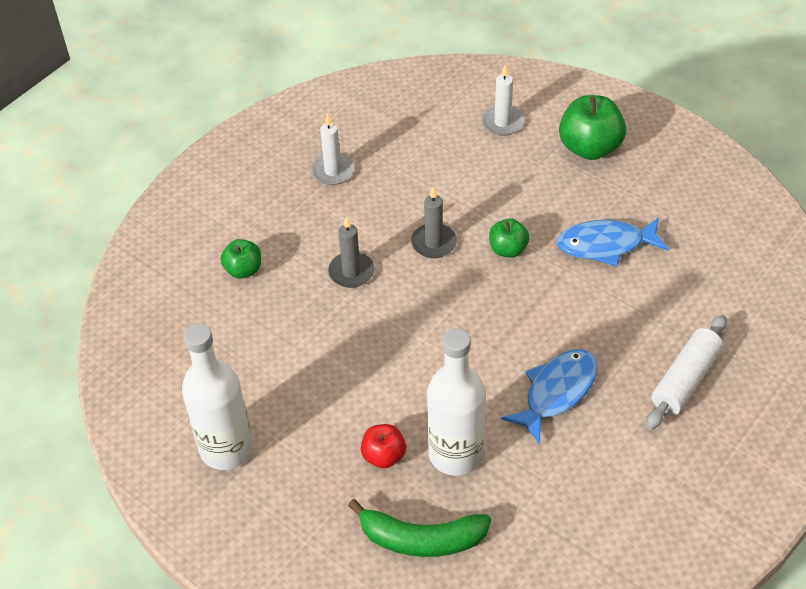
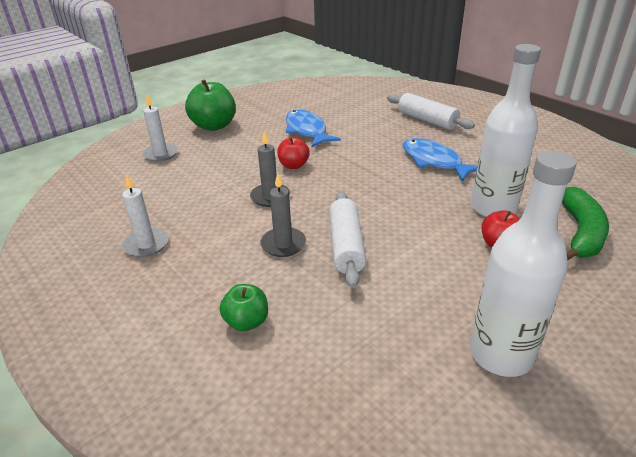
camera: 80 degrees left, 15 degrees down
green apple [489,218,530,258] -> red apple [277,137,310,169]
blue fish [556,217,669,267] -> blue fish turned 150 degrees clockwise [286,110,341,147]
none -> white rolling pin [329,191,366,288]

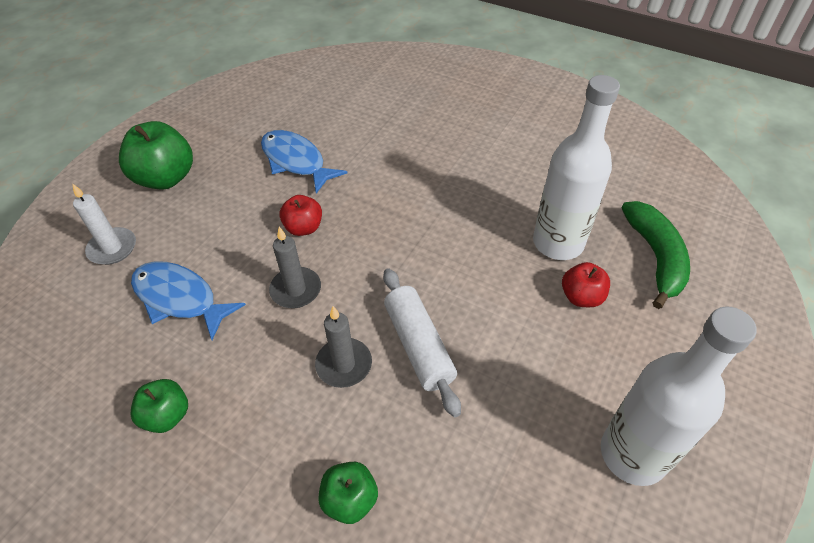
camera: 20 degrees left, 15 degrees up
white candle [122,174,169,257] -> green apple [130,379,188,433]
white rolling pin [387,93,475,130] -> none
blue fish [403,138,477,182] -> blue fish moved to [131,261,246,340]

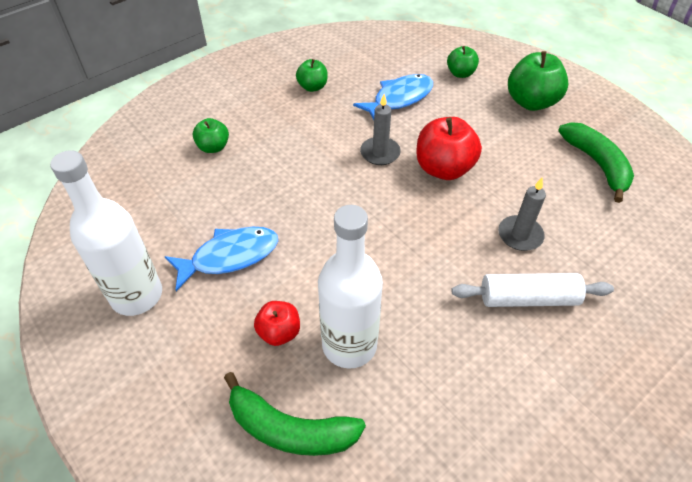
camera: 110 degrees right, 0 degrees up
white candle [72,183,136,265] -> green apple [447,46,479,78]
blue fish [261,130,347,194] -> blue fish moved to [165,227,278,291]
red apple [279,195,322,236] -> red apple [416,117,482,180], size x1.73
grey candle [315,306,372,388] -> grey candle moved to [498,178,546,251]
white rolling pin [383,268,461,417] -> white rolling pin moved to [452,273,614,307]
none -> green banana [558,122,634,203]

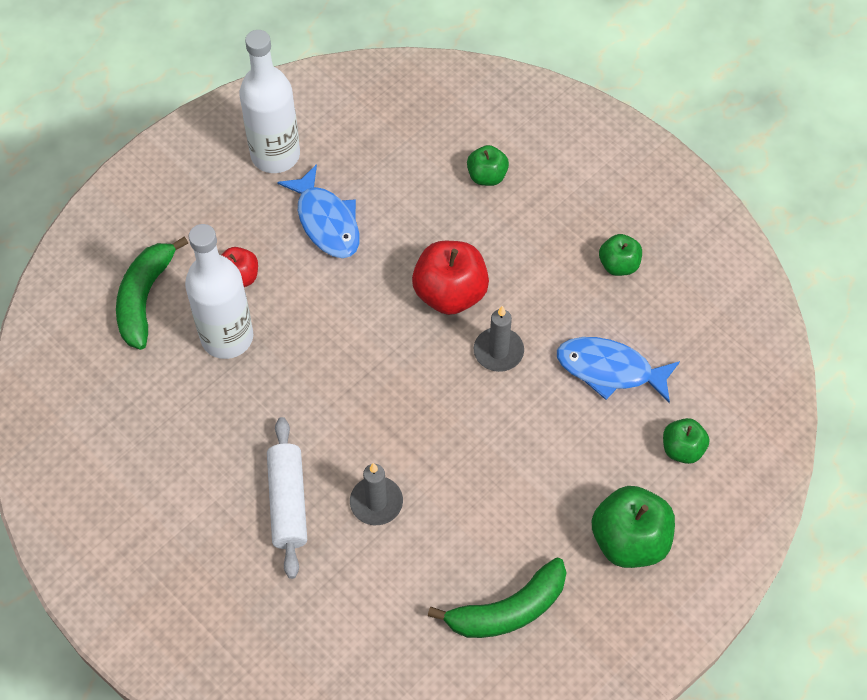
camera: 85 degrees right, 10 degrees up
blue fish [353,74,433,120] -> blue fish turned 150 degrees clockwise [557,337,680,403]
red apple [416,117,482,180] -> red apple moved to [412,241,489,315]

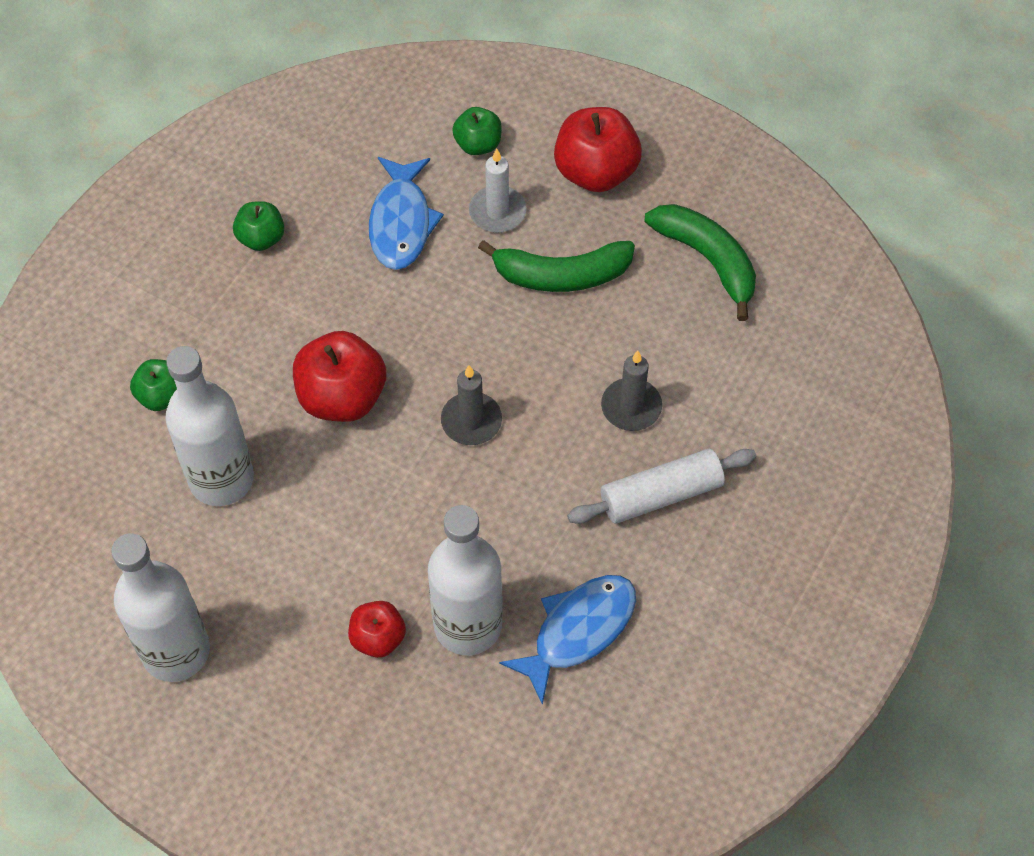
camera: 105 degrees left, 0 degrees up
green banana [116,237,188,350] -> green banana moved to [478,240,635,292]
blue fish [277,164,360,258] -> blue fish moved to [499,575,636,705]
grey candle [474,306,524,372] -> grey candle moved to [441,365,502,445]
green apple [592,486,675,568] -> red apple [554,107,642,192]
none -> white bottle [165,346,254,506]
none -> white candle [469,148,526,233]

